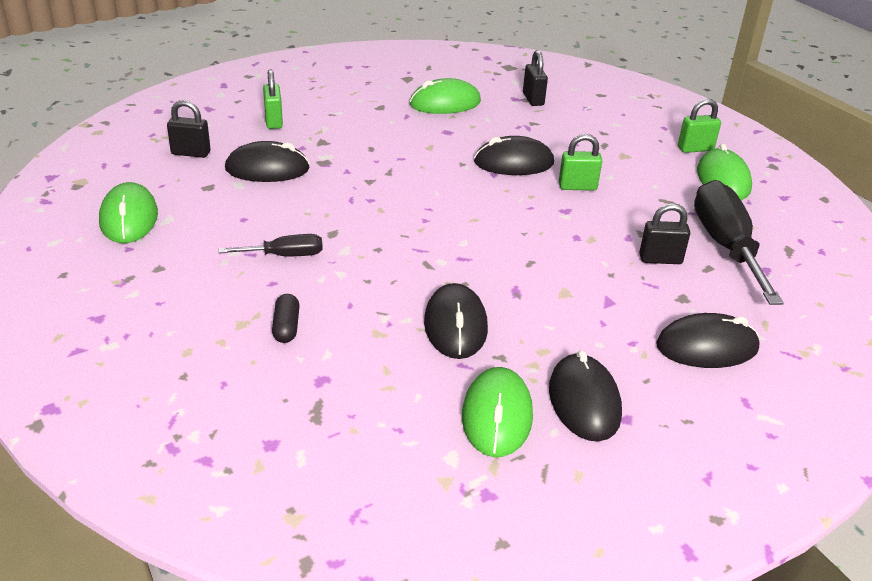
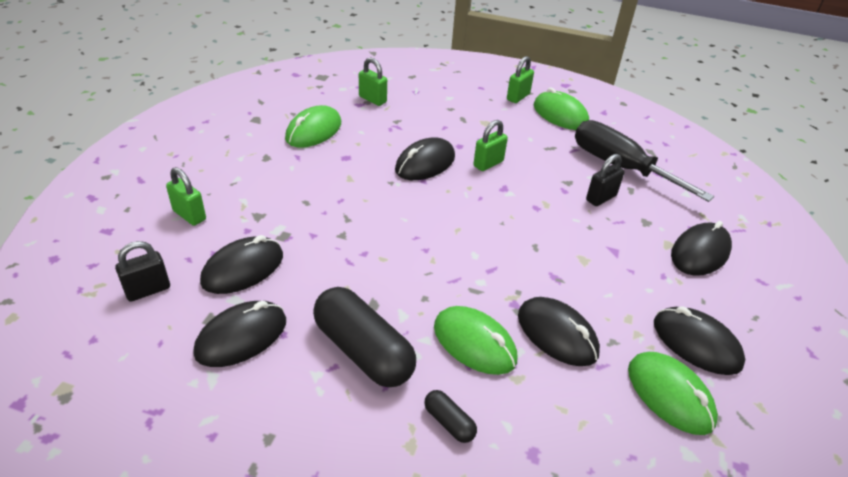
camera: 40 degrees left, 5 degrees up
green mouse [99,182,158,243] -> green mouse moved to [434,306,517,375]
black screwdriver [219,234,323,256] -> black capsule [313,287,416,387]
black padlock [523,50,548,106] -> green padlock [359,57,387,106]
none -> black mouse [193,301,286,367]

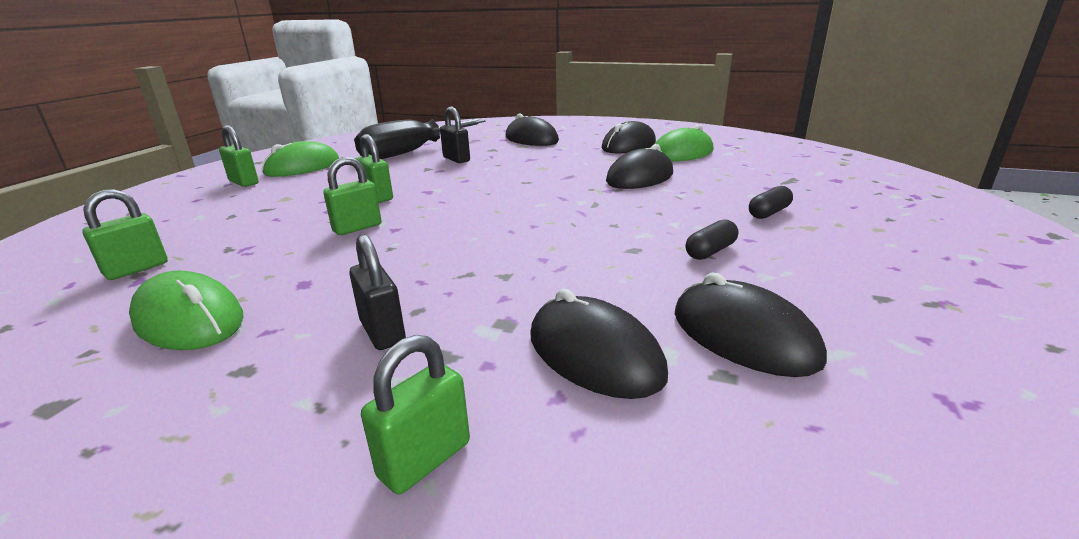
camera: 85 degrees left, 15 degrees down
black padlock [115,241,170,302] -> black padlock moved to [349,234,406,350]
black capsule [313,287,416,387] -> black capsule [686,219,738,260], size x0.46
black mouse [395,137,455,180] -> green padlock [323,157,382,235]
green mouse [434,306,517,375] -> none

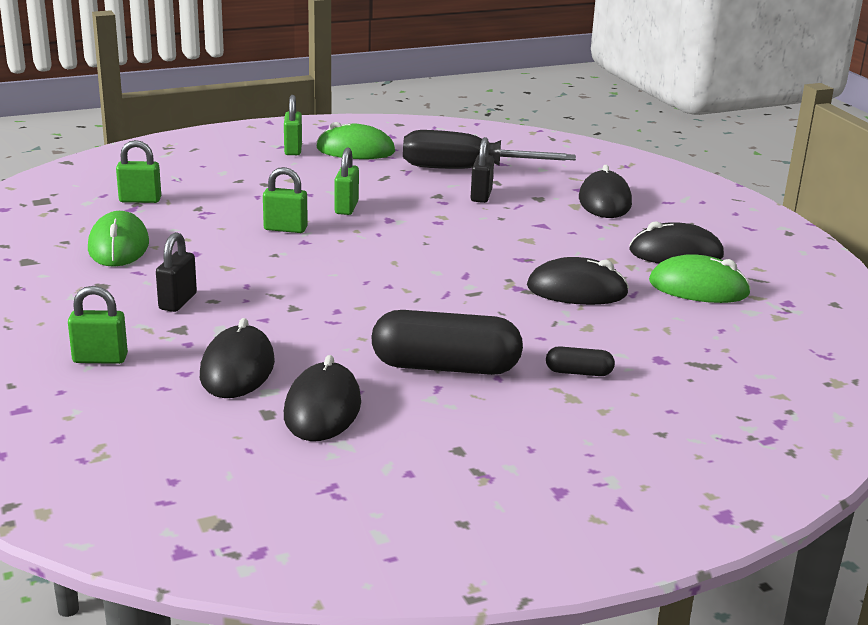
camera: 45 degrees right, 0 degrees up
black capsule [686,219,738,260] -> black capsule [372,310,523,375], size x2.19

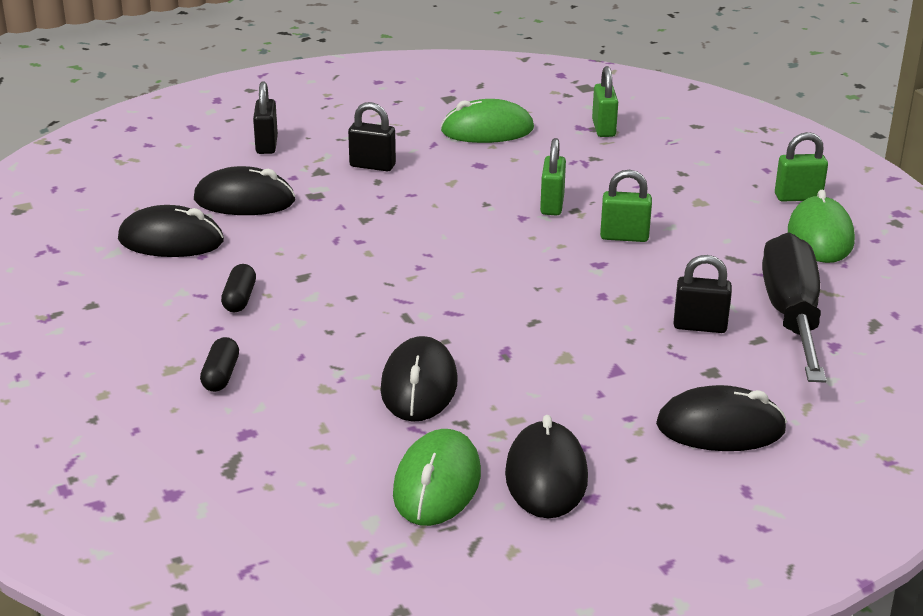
camera: 90 degrees right, 5 degrees up
green padlock [68,286,128,364] -> black padlock [253,81,278,154]
black capsule [372,310,523,375] -> black capsule [221,264,256,312], size x0.46

